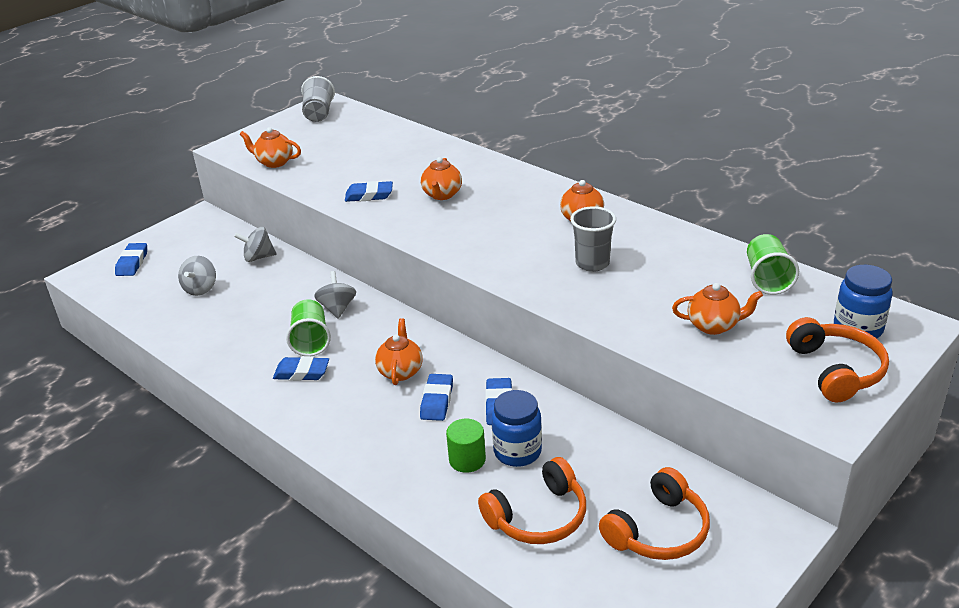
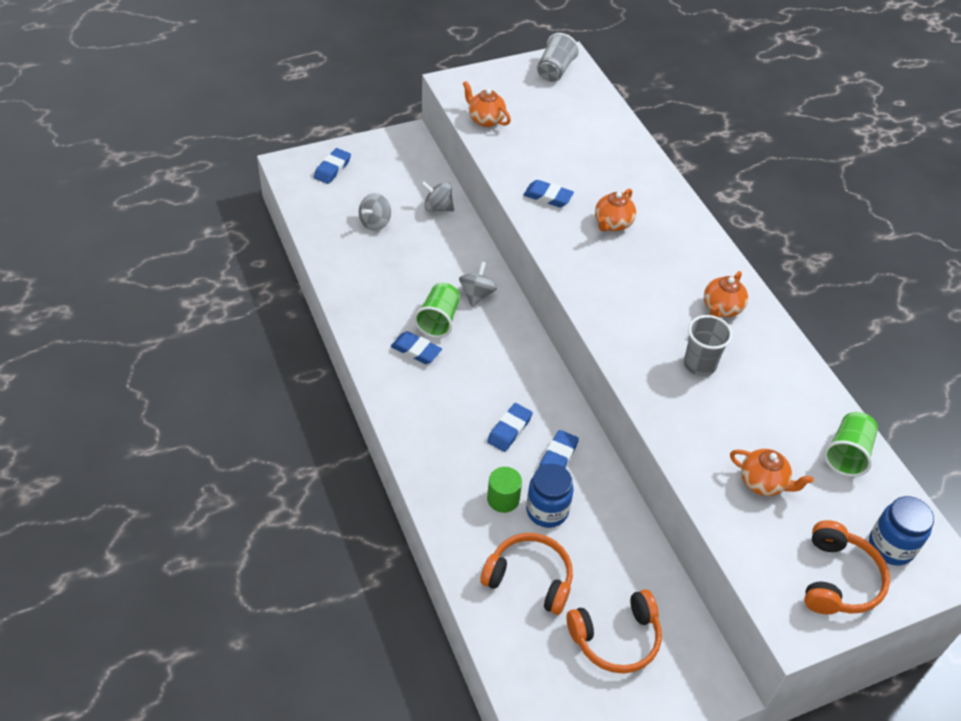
camera: 20 degrees right, 15 degrees up
orange teapot [375,318,423,385] -> none
orange headphones [478,457,586,544] -> orange headphones turned 150 degrees counterclockwise [480,533,573,615]

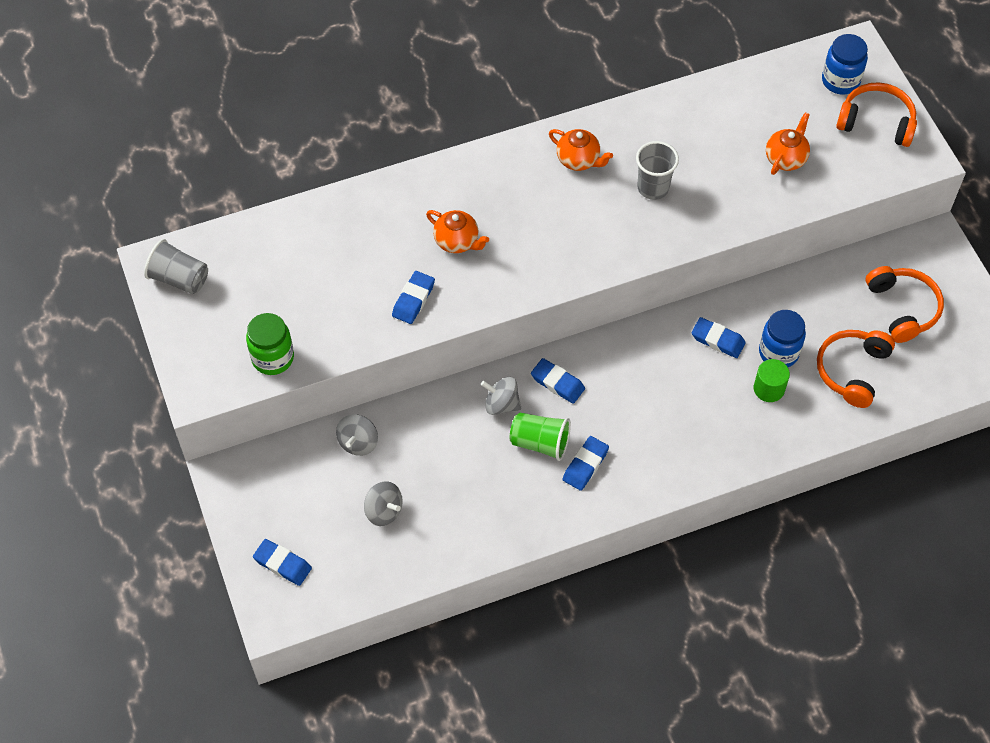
camera: 85 degrees left, 10 degrees up
orange teapot [463,81,511,127] -> green jar [246,313,294,375]
blue eraser [487,403,533,452] -> blue eraser moved to [531,358,585,404]
green cup [824,412,878,477] -> none

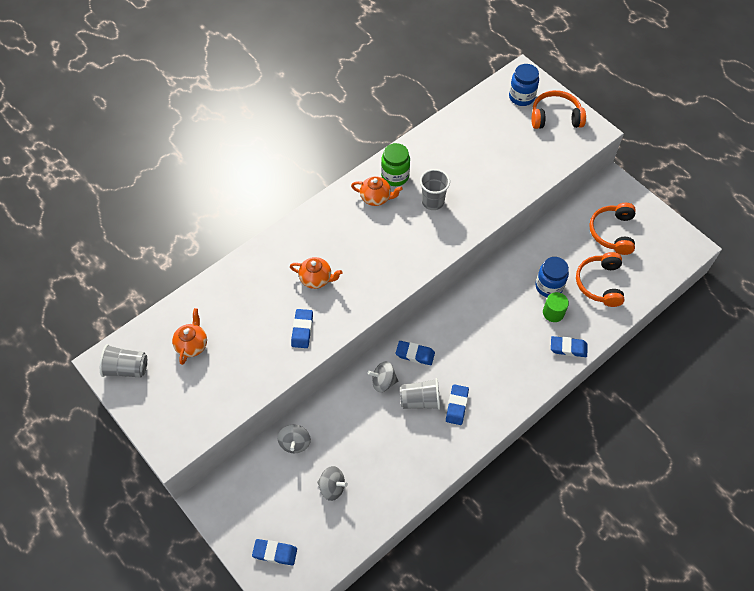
camera: 20 degrees left, 0 degrees up
green jar [246,313,294,375] -> green jar moved to [381,143,410,186]
green cup [510,413,571,461] -> grey cup [400,378,440,410]
blue eraser [692,317,746,358] -> blue eraser moved to [551,336,588,357]
orange teapot [766,112,810,175] -> orange teapot moved to [172,308,207,365]
orange headphones [866,266,944,343] -> orange headphones turned 135 degrees counterclockwise [589,203,636,255]

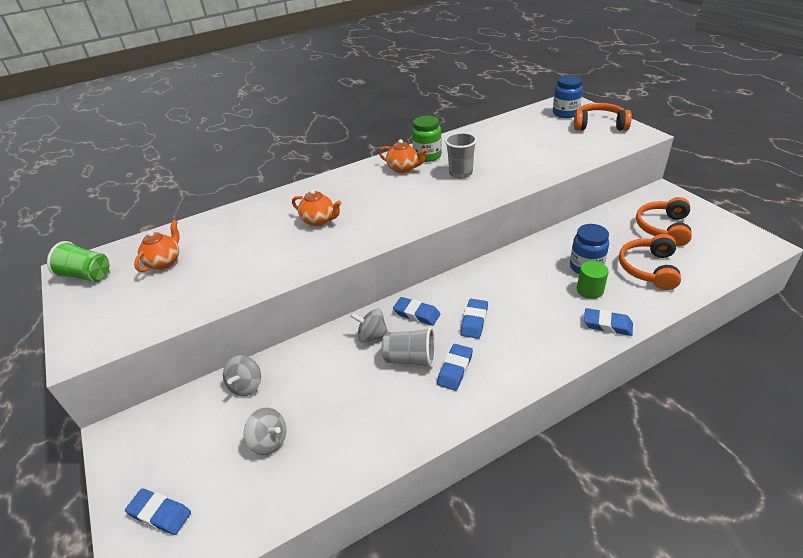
camera: 15 degrees right, 20 degrees down
grey cup [100,344,147,378] -> green cup [47,241,109,282]
blue eraser [291,309,313,348] -> blue eraser moved to [460,299,488,339]

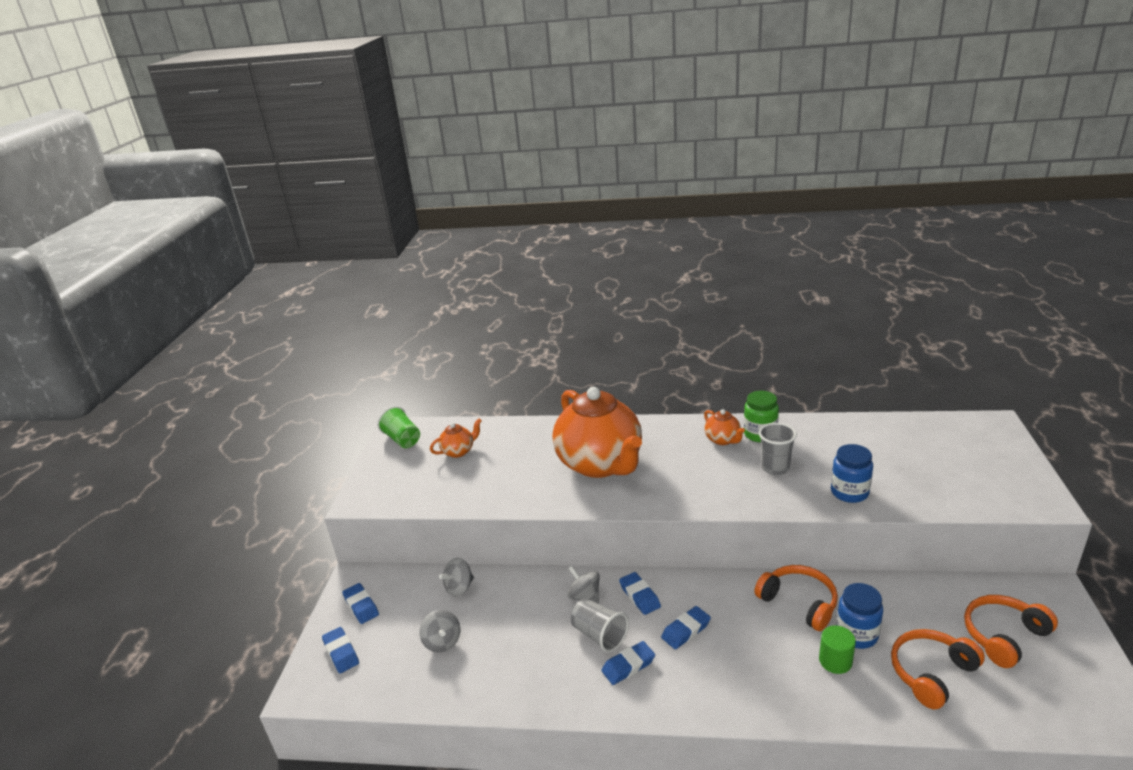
camera: 35 degrees right, 10 degrees down
orange teapot [292,190,341,226] -> orange teapot [552,387,642,478], size x2.43
blue jar [553,75,583,118] -> blue jar moved to [831,444,873,503]
orange headphones [574,103,632,131] -> orange headphones moved to [754,565,838,631]
blue eraser [584,308,633,336] -> blue eraser moved to [342,583,379,624]

